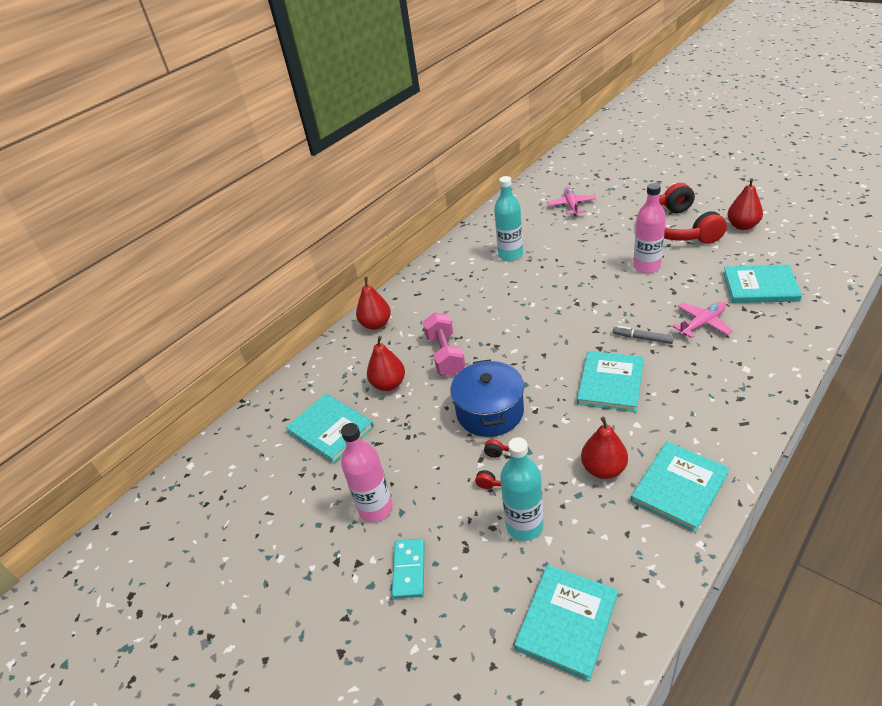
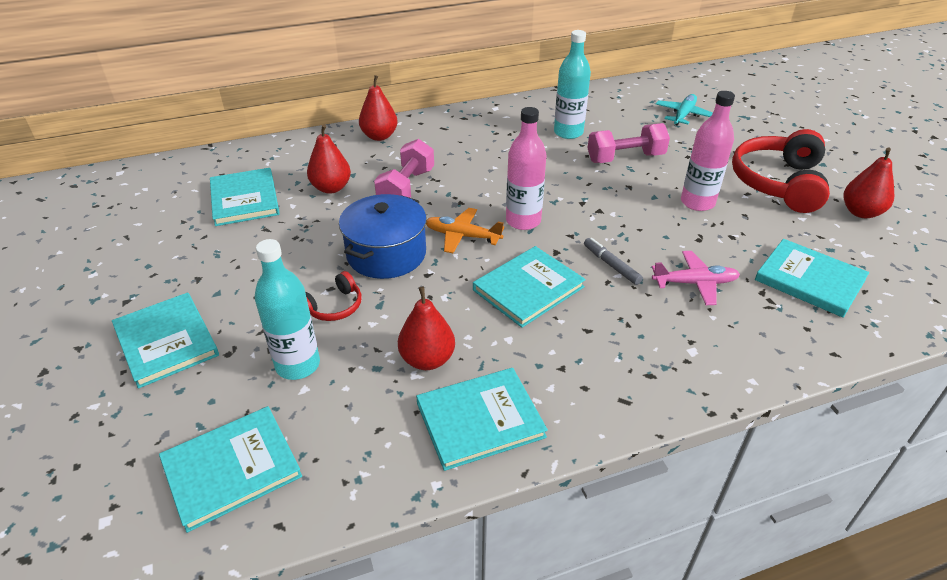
camera: 25 degrees right, 0 degrees up
pink bottle [341,423,393,522] -> pink bottle moved to [506,107,547,230]
turquoise domino [392,539,425,599] -> turquoise book [112,293,219,389]
pink plane [547,187,596,216] -> turquoise plane [656,94,713,126]
none -> orange plane [426,208,504,253]
none -> pink dumbbell [588,123,670,163]

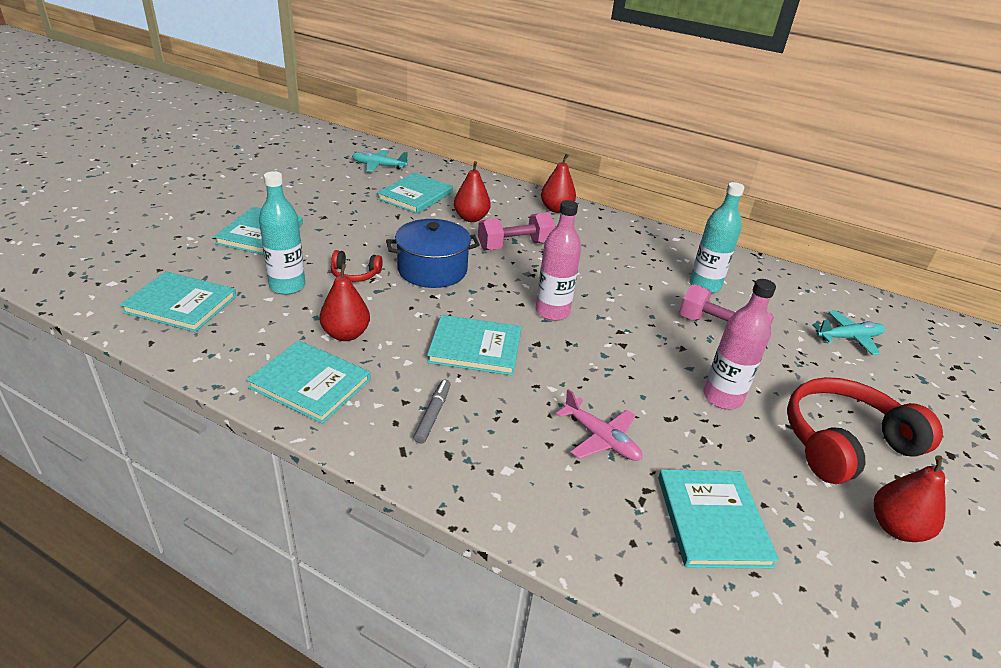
camera: 45 degrees right, 5 degrees down
orange plane [426,208,504,253] -> none
grey marker [584,238,643,285] -> grey marker moved to [414,380,451,444]
none -> turquoise plane [352,150,408,172]

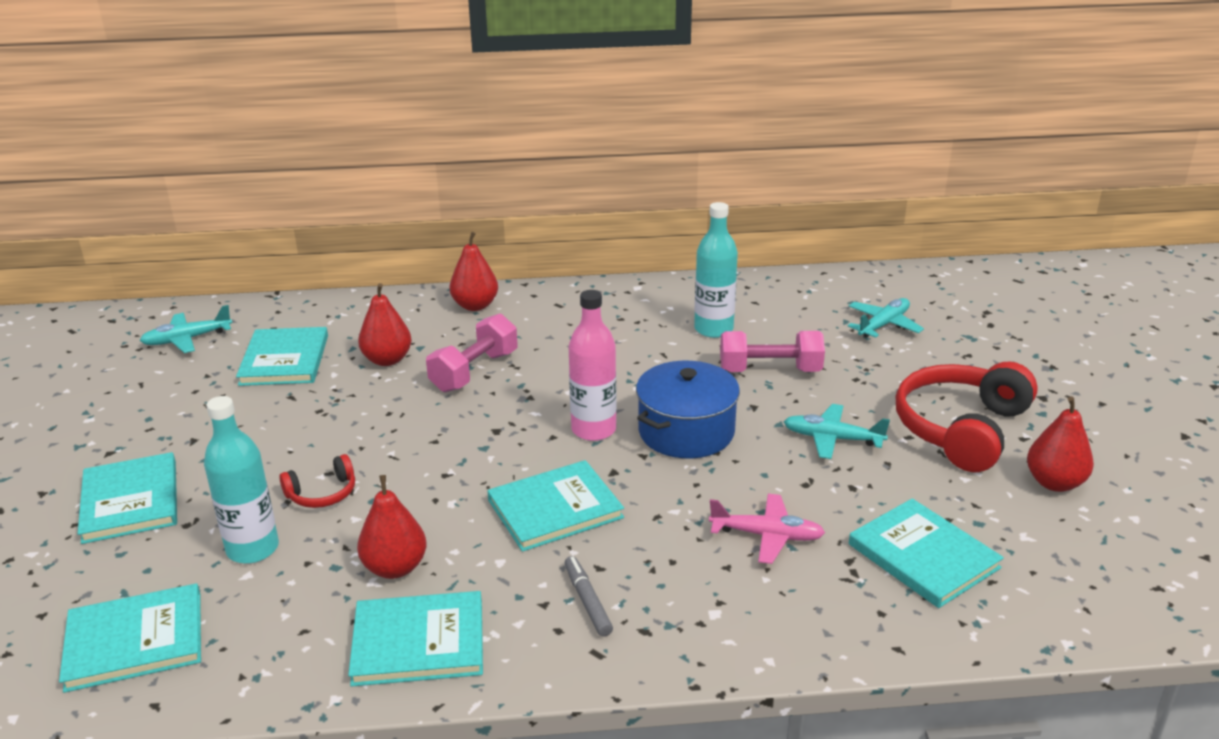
camera: 30 degrees left, 5 degrees down
blue pot [386,219,480,288] -> blue pot moved to [636,361,740,458]
pink bottle [703,279,776,409] -> turquoise plane [784,404,890,459]

